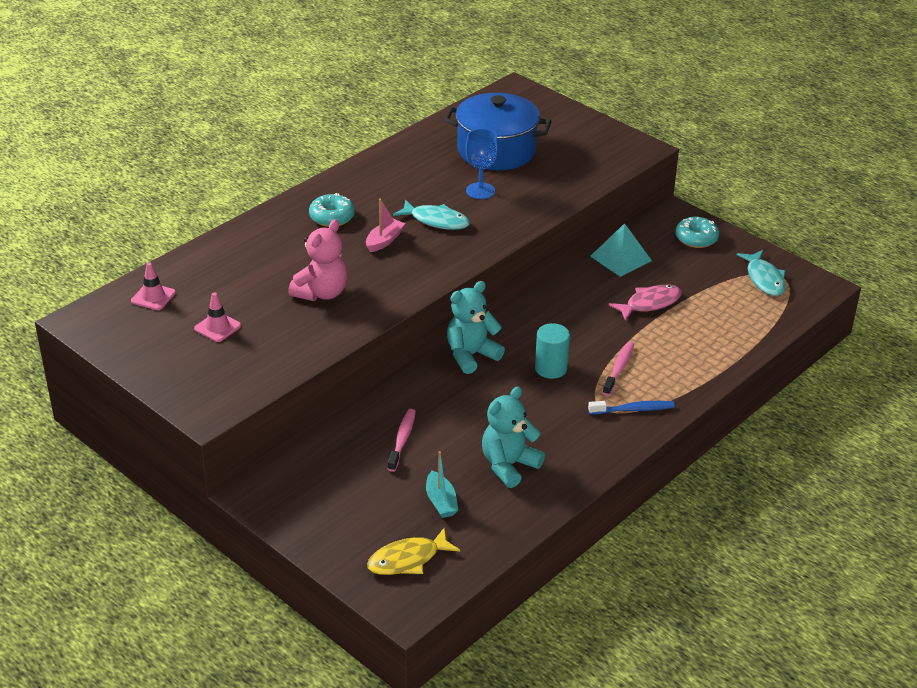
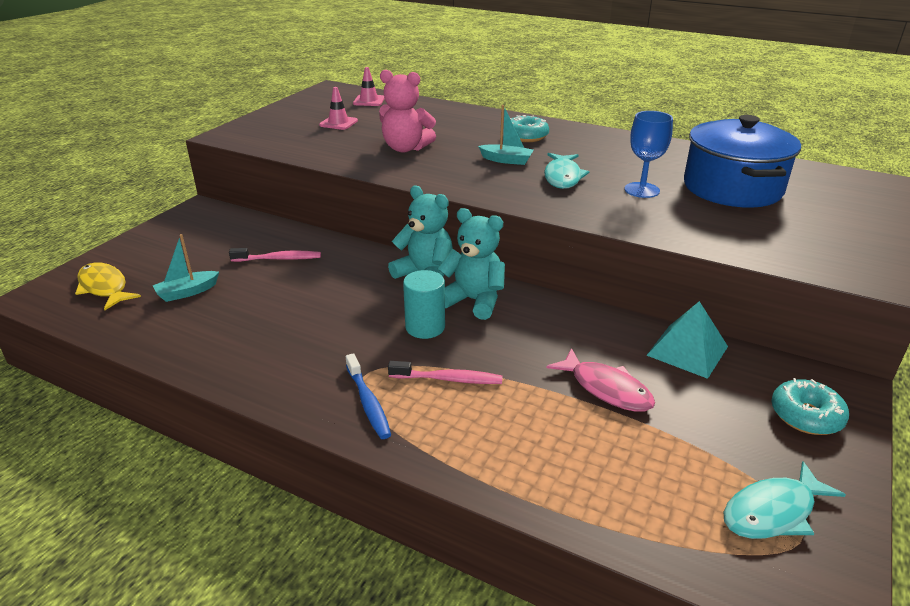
camera: 75 degrees right, 5 degrees down
pink boat [366,199,405,252] -> turquoise boat [478,105,534,165]
turquoise teddy bear [482,386,545,488] -> turquoise teddy bear moved to [438,208,505,320]

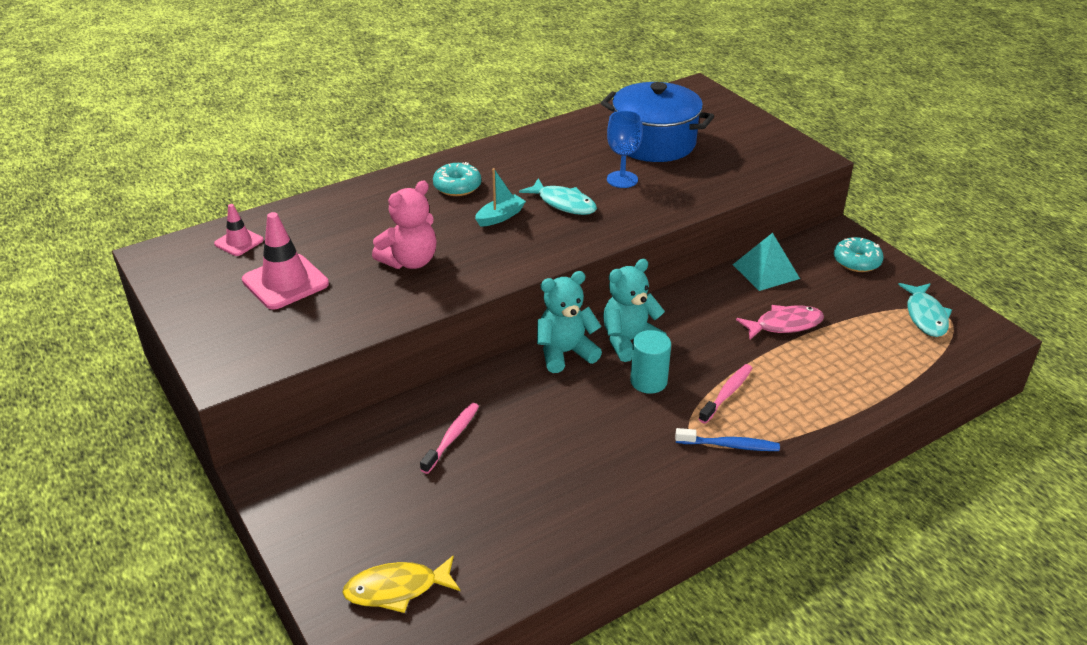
camera: 60 degrees left, 5 degrees up
turquoise boat [152,234,219,302] -> none
pink traffic cone [319,87,358,130] -> pink traffic cone [242,212,329,310], size x1.74

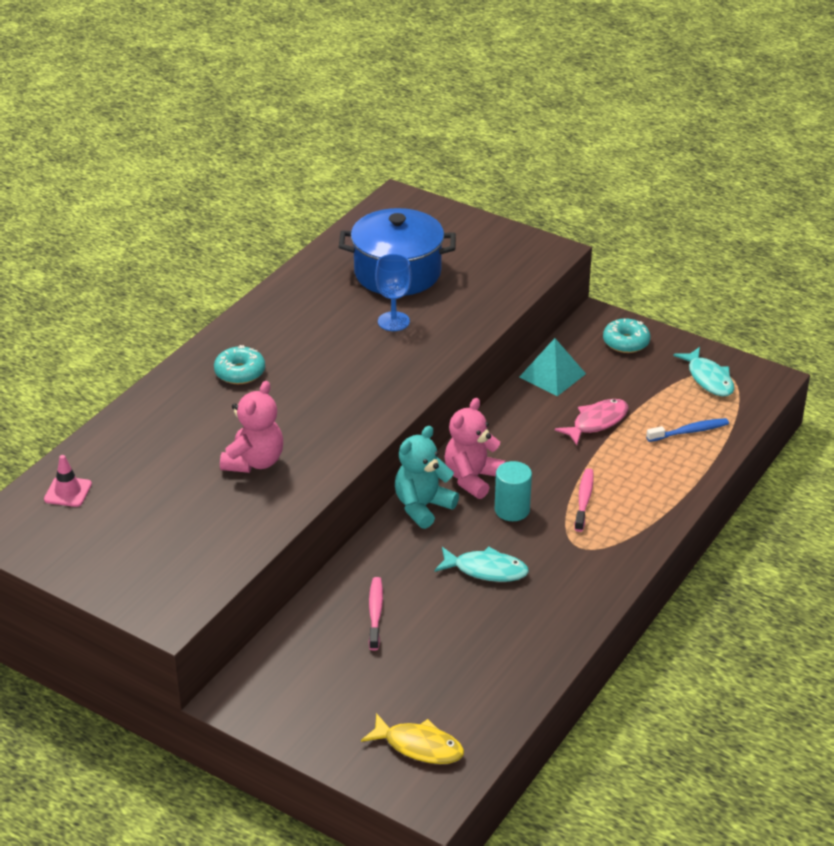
camera: 25 degrees left, 0 degrees up
pink traffic cone [242,212,329,310] -> none
yellow fish [342,555,460,613] -> yellow fish turned 120 degrees counterclockwise [361,713,464,764]
turquoise boat [475,168,526,227] -> none
turquoise fish [519,178,597,215] -> turquoise fish moved to [435,547,529,582]
turquoise teddy bear [603,259,667,362] -> pink teddy bear [444,398,506,499]
blue toothbrush [675,428,780,451] -> blue toothbrush moved to [646,418,729,442]

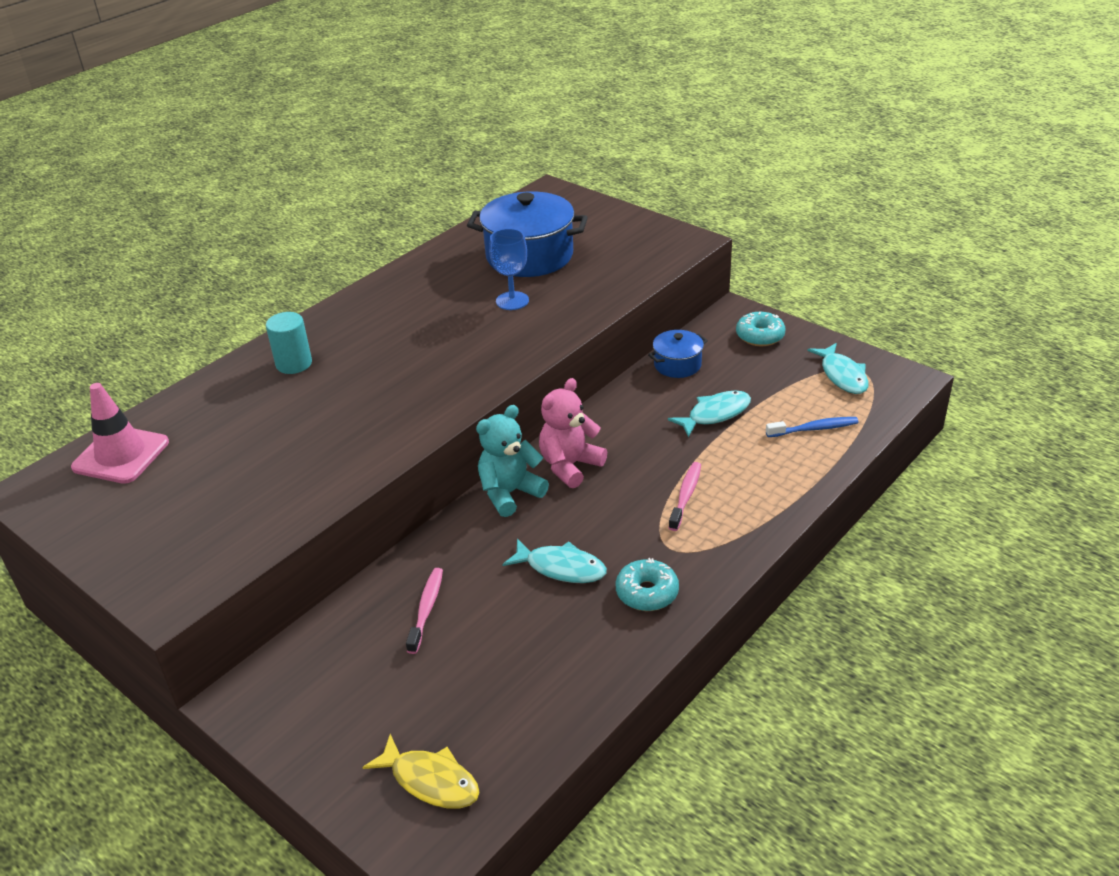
camera: 10 degrees right, 0 degrees up
pink traffic cone [44,455,92,507] -> pink traffic cone [71,383,169,484], size x1.74
turquoise donut [214,345,265,384] -> turquoise donut moved to [616,558,679,611]
pink teddy bear [220,381,283,473] -> none
turquoise cylinder [495,461,532,521] -> turquoise cylinder moved to [266,312,312,374]
turquoise pyramid [519,338,586,396] -> blue pot [648,330,708,378]
pink fish [555,399,629,445] -> turquoise fish [668,390,751,437]

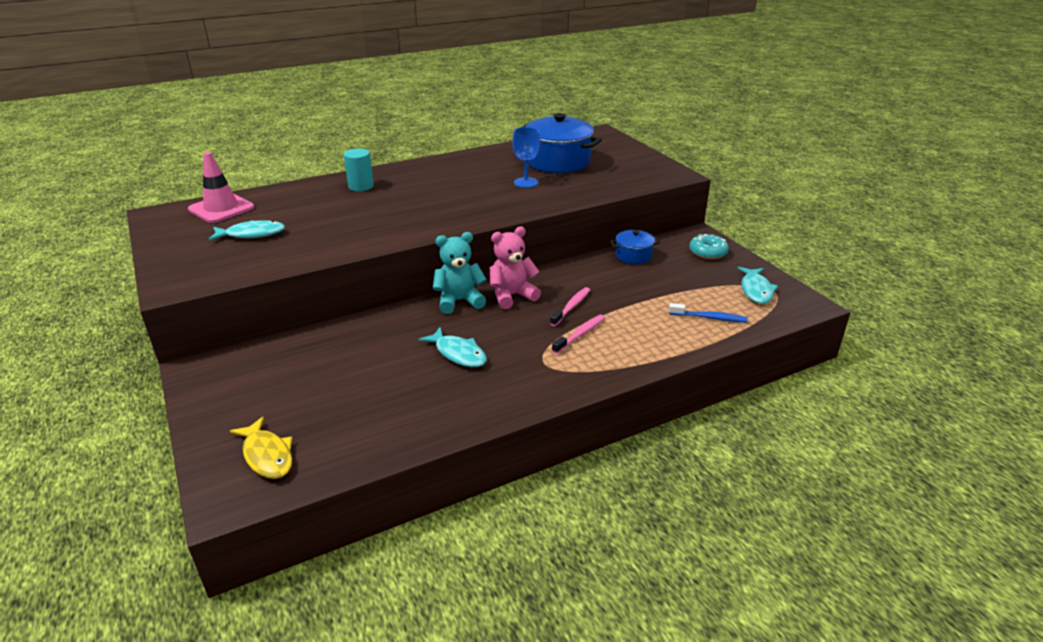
camera: 20 degrees right, 5 degrees down
pink toothbrush [406,568,443,654] -> pink toothbrush moved to [550,287,590,326]
turquoise donut [616,558,679,611] -> none
turquoise fish [668,390,751,437] -> turquoise fish moved to [208,220,285,241]

